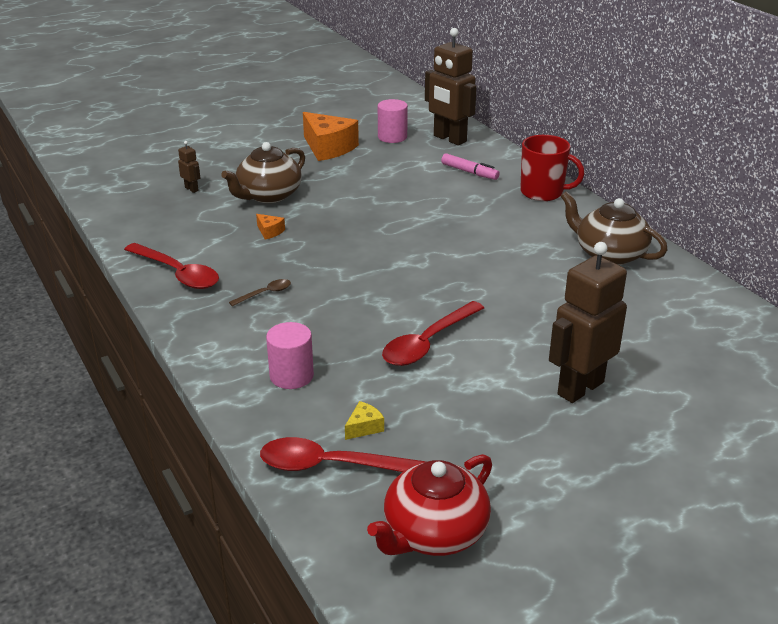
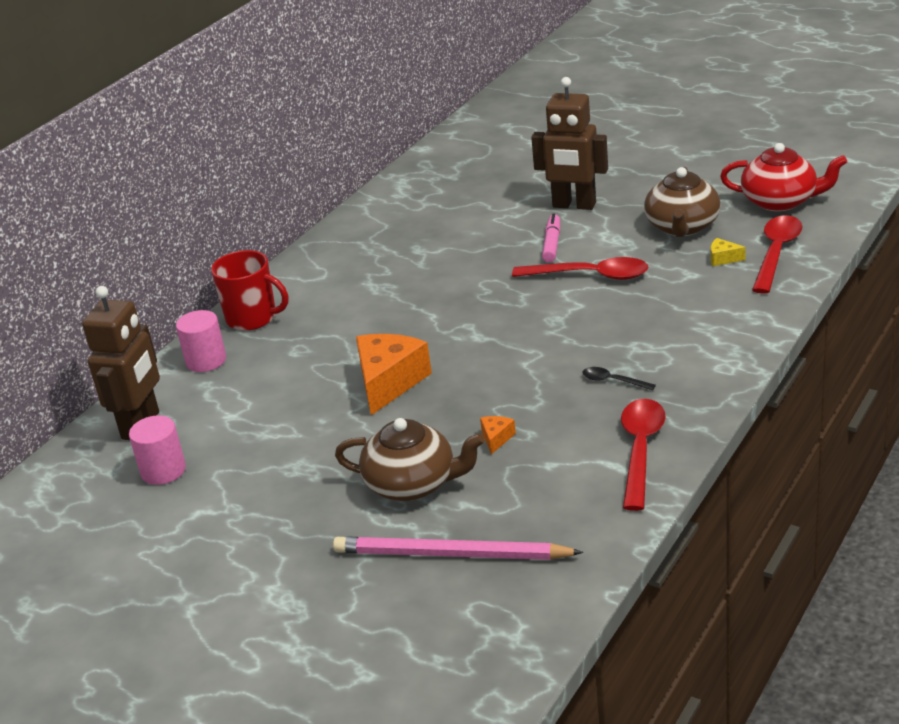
camera: 115 degrees left, 0 degrees up
brown robot [178,141,200,193] -> pink pencil [333,536,583,560]
brown spoon [229,279,291,306] -> black spoon [582,367,656,390]
red spoon [260,437,426,472] -> red spoon turned 135 degrees counterclockwise [752,215,802,294]
pink cylinder [266,322,314,389] -> pink cylinder moved to [176,310,226,372]
orange cheese [303,112,359,161] -> orange cheese moved to [356,334,432,415]
pink marker [441,153,500,180] -> pink marker moved to [542,213,560,262]
red mug [520,135,584,201] -> red mug turned 120 degrees clockwise [211,250,288,331]
brown teapot [561,191,668,265] -> brown teapot moved to [644,167,721,237]

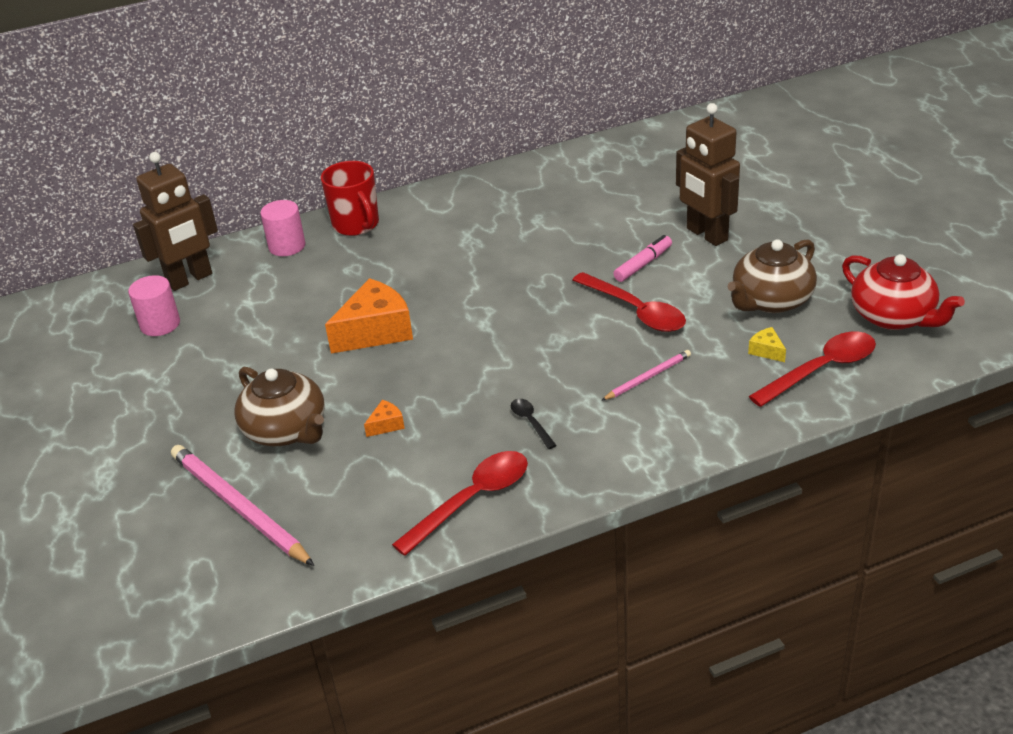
camera: 35 degrees right, 5 degrees up
none -> pink pencil [601,350,691,401]

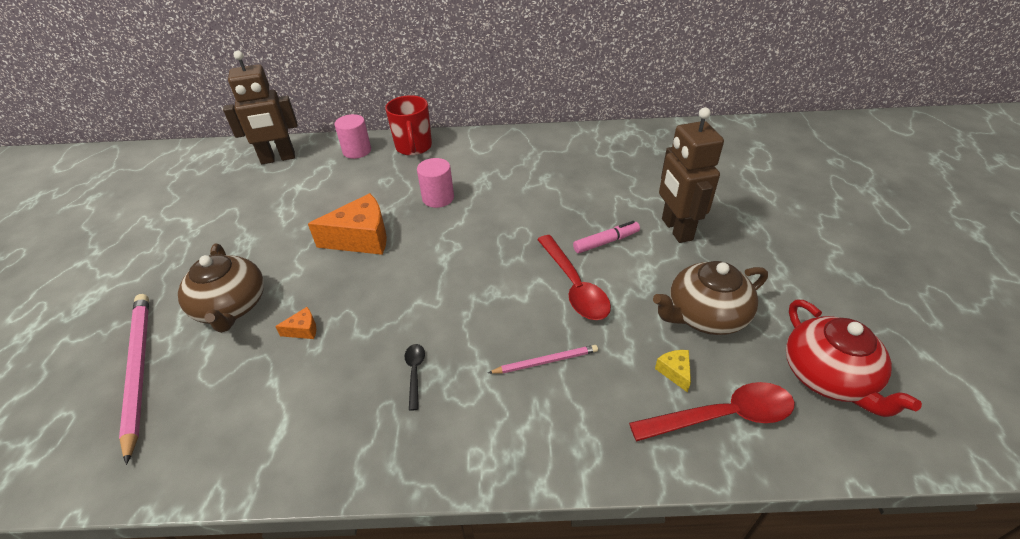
camera: 20 degrees right, 5 degrees up
pink cylinder [128,275,180,336] -> pink cylinder moved to [417,158,454,208]
red spoon [392,451,528,556] -> none

